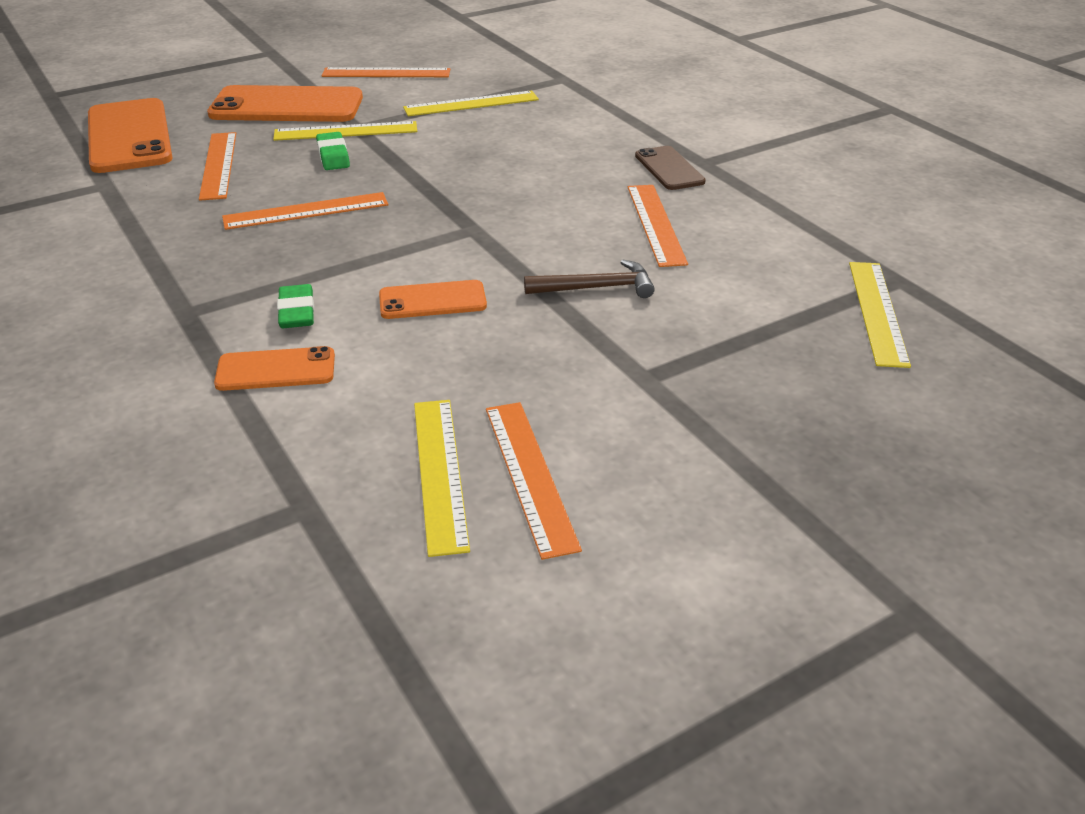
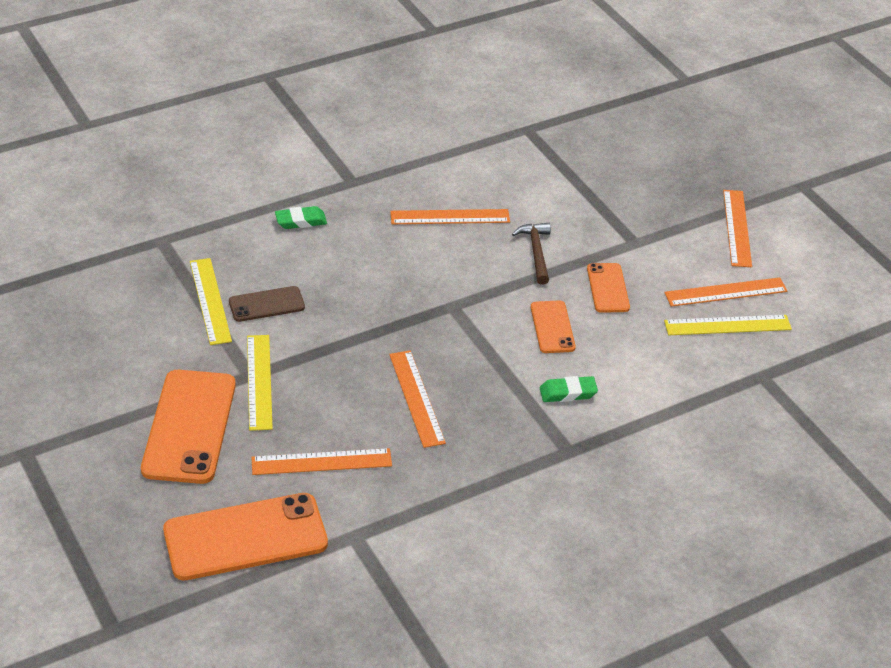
camera: 90 degrees left, 5 degrees up
orange phone [214,346,335,391] -> orange phone moved to [587,263,630,313]
green eraser [316,132,350,170] -> green eraser moved to [275,206,327,229]
orange ruler [322,67,450,77] -> orange ruler moved to [723,190,752,267]
brown phone [635,146,706,190] -> brown phone moved to [229,286,305,322]
yellow ruler [849,262,911,368] -> none

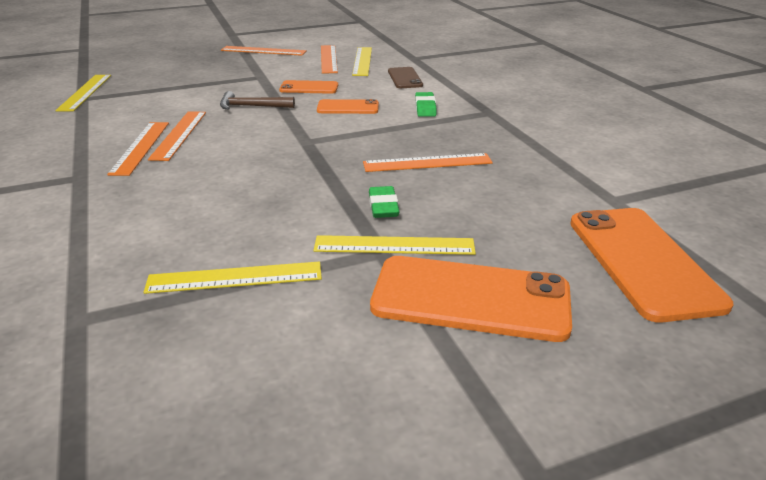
camera: 80 degrees left, 10 degrees down
brown phone [229,286,305,322] -> brown phone moved to [388,67,423,88]
orange ruler [251,448,392,475] -> orange ruler moved to [107,122,169,176]
green eraser [275,206,327,229] -> green eraser moved to [369,186,400,218]
none -> yellow ruler [55,75,111,111]

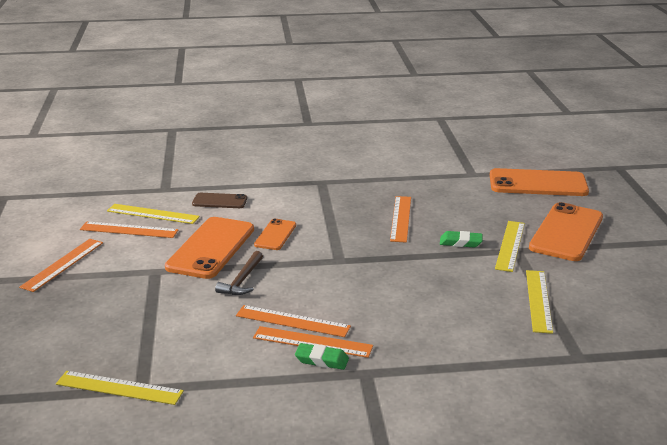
camera: 75 degrees left, 5 degrees down
orange phone [279,80,338,94] -> orange phone [165,217,254,279], size x1.88
green eraser [415,92,437,117] -> green eraser moved to [295,343,349,370]

